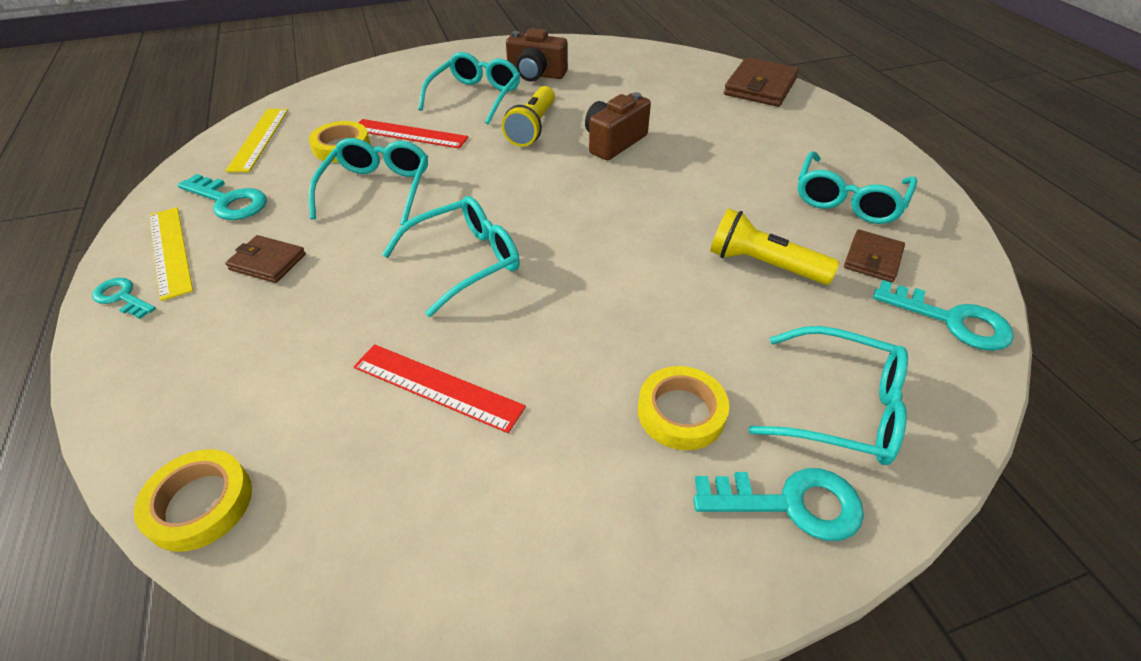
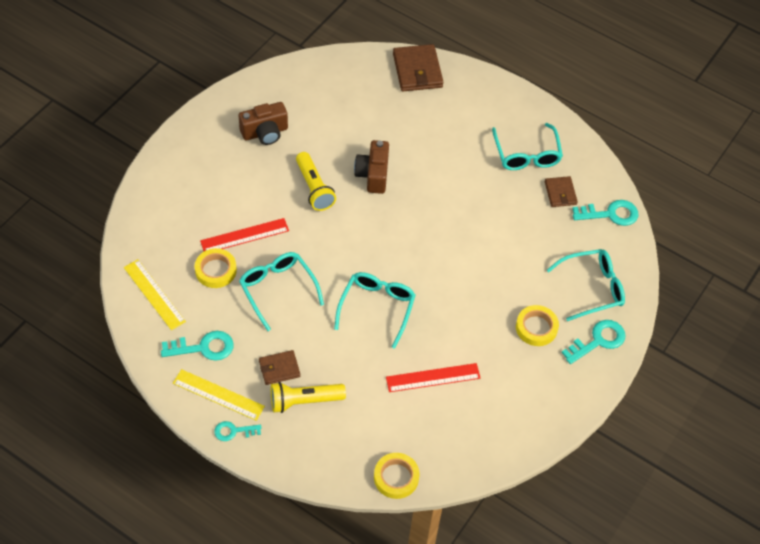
camera: 40 degrees left, 10 degrees up
turquoise glasses [418,52,520,125] -> none
yellow flashlight [710,208,840,285] -> yellow flashlight moved to [271,382,346,413]

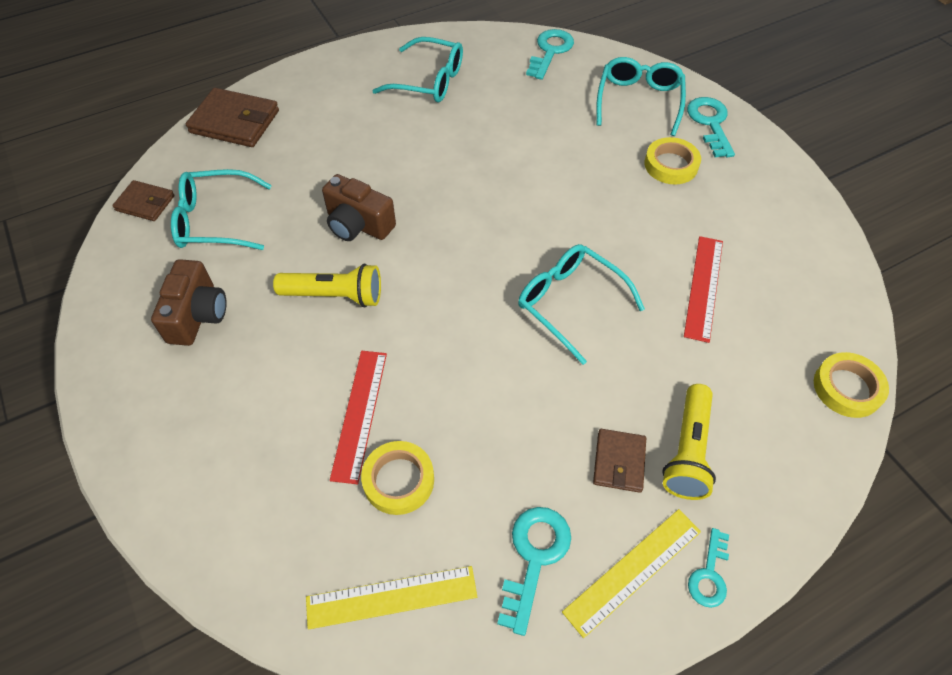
camera: 60 degrees left, 0 degrees up
turquoise glasses [239,252,324,331] -> turquoise glasses moved to [171,169,272,250]
brown wallet [545,176,578,207] -> brown wallet moved to [112,180,175,221]

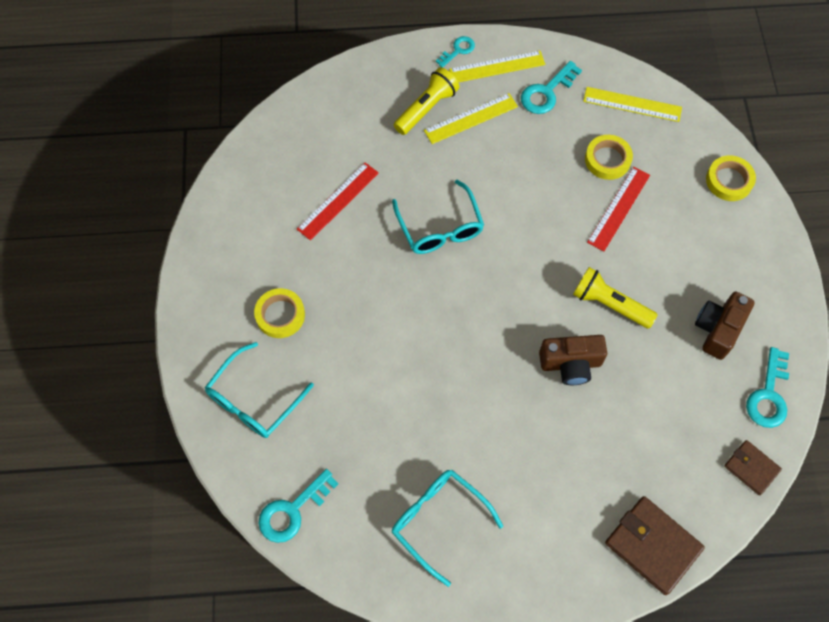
camera: 155 degrees left, 10 degrees up
turquoise glasses [171,169,272,250] -> none
brown camera [322,174,396,241] -> brown camera turned 120 degrees clockwise [539,335,607,385]
brown wallet [593,429,646,493] -> yellow ruler [424,93,518,144]
turquoise key [687,97,735,157] -> turquoise key moved to [746,347,789,428]
yellow tape [814,352,889,418] -> yellow tape moved to [706,155,756,201]

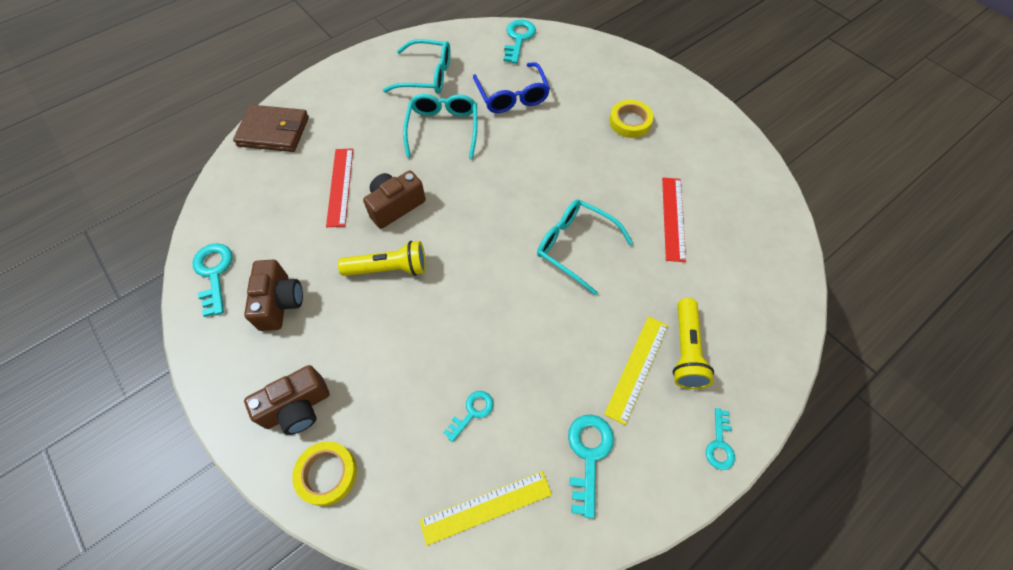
camera: 145 degrees right, 5 degrees down
turquoise glasses [205,342,314,438] -> turquoise glasses moved to [403,94,477,159]
yellow ruler [449,50,545,83] -> none
yellow tape [585,135,633,180] -> turquoise key [443,391,493,442]
red ruler [587,167,650,251] -> red ruler moved to [326,148,353,227]
brown wallet [724,440,782,495] -> none
none -> brown camera [244,365,330,435]
none -> blue glasses [473,62,550,113]

